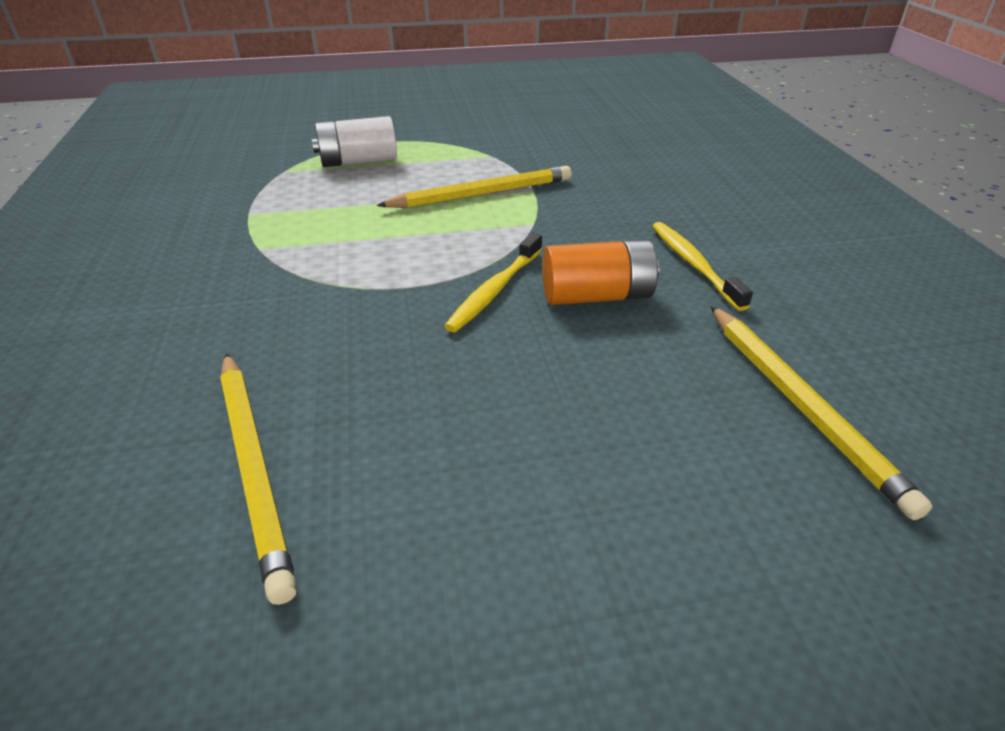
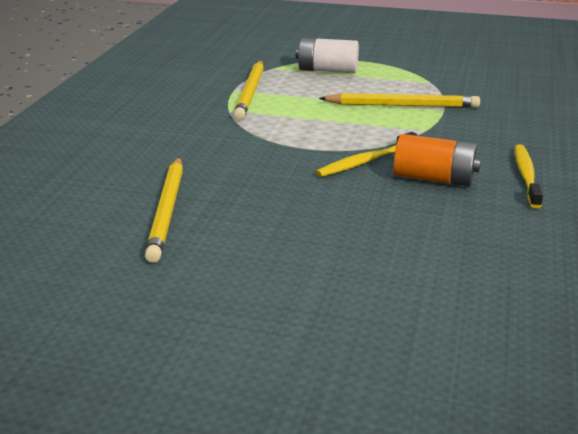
camera: 25 degrees right, 10 degrees down
yellow pencil [711,306,932,520] -> yellow pencil moved to [233,61,264,120]

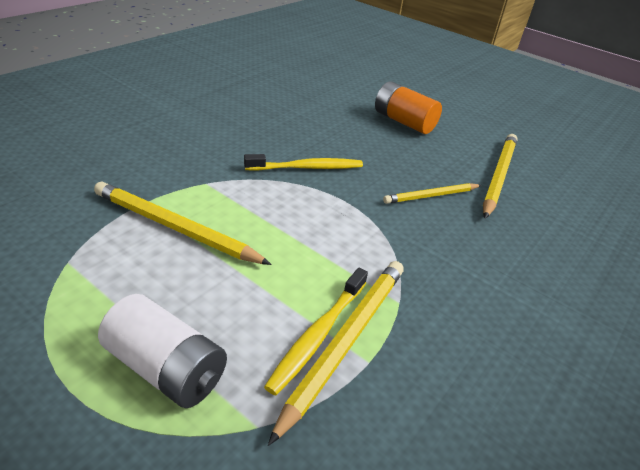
camera: 160 degrees left, 10 degrees up
orange battery [394,134,481,186] -> orange battery moved to [375,81,442,134]
yellow toothbrush [514,144,543,208] -> yellow toothbrush moved to [264,268,368,396]
none -> yellow pencil [383,183,481,204]

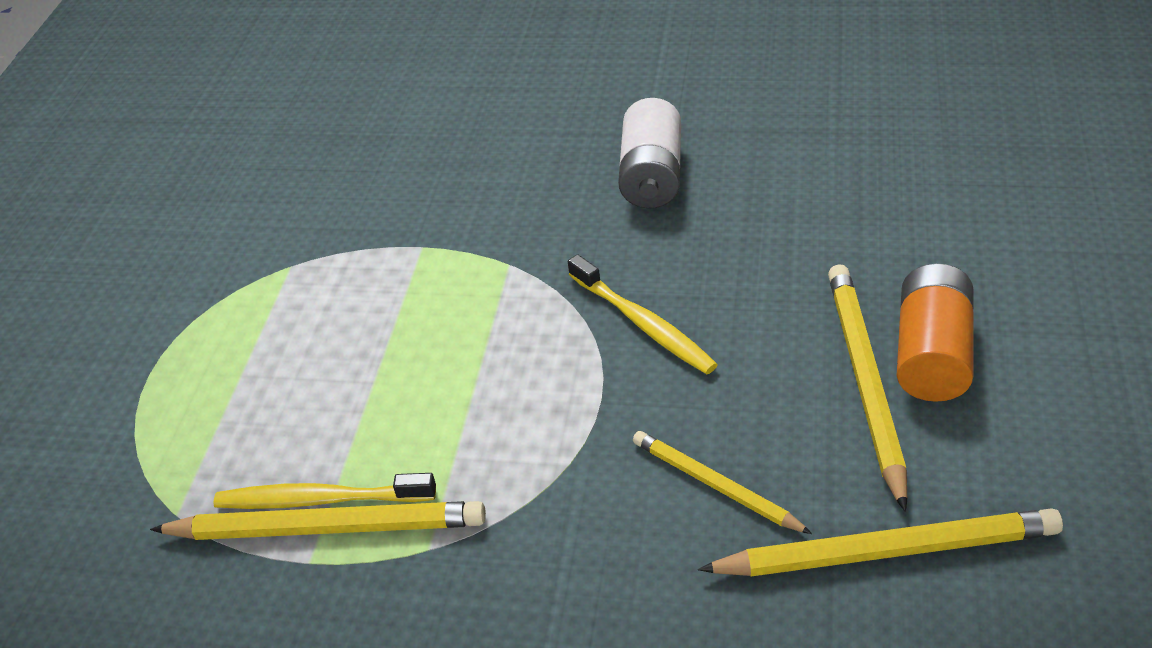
camera: 70 degrees right, 5 degrees up
yellow pencil [94,182,272,265] -> yellow pencil moved to [828,264,907,512]
white battery [98,294,227,408] -> white battery moved to [618,98,681,208]

